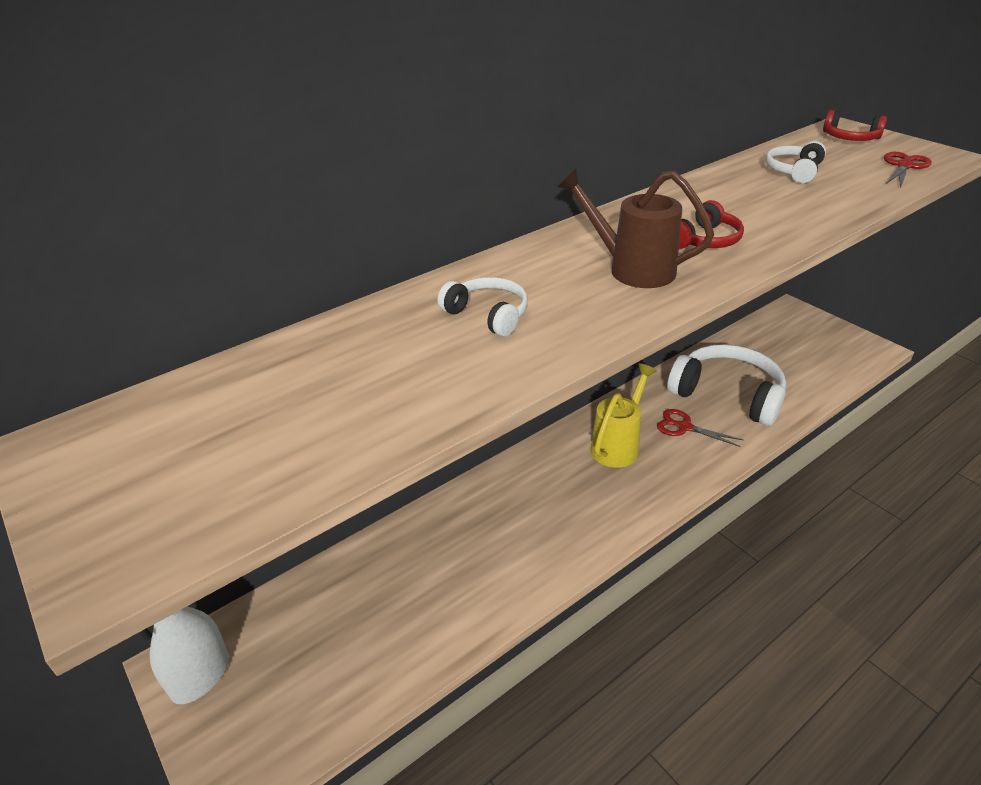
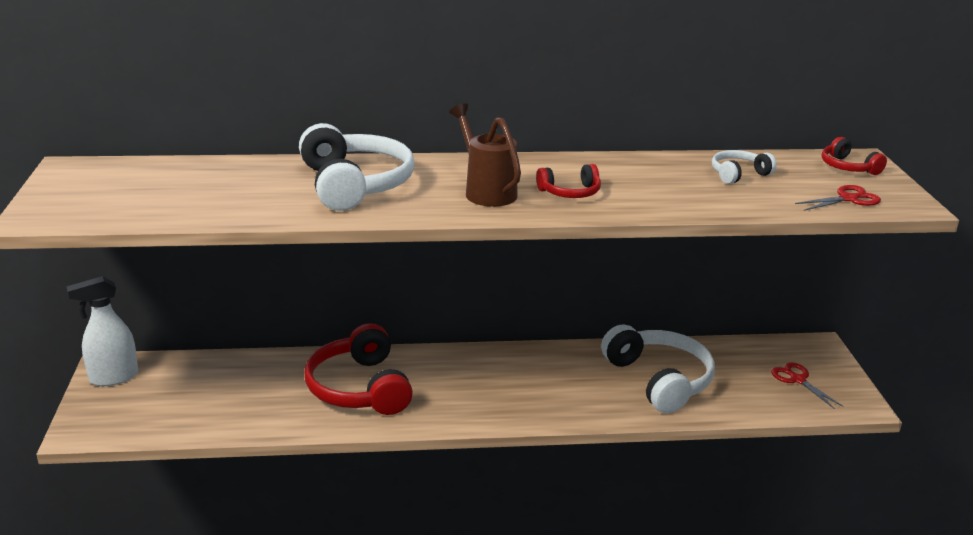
camera: 30 degrees right, 10 degrees down
white headphones [438,277,528,337] -> white headphones [299,123,415,211], size x2.01
yellow watering can [590,363,657,468] -> none
red scissors [657,409,743,447] -> red scissors moved to [771,362,843,409]
none -> red headphones [304,323,413,415]

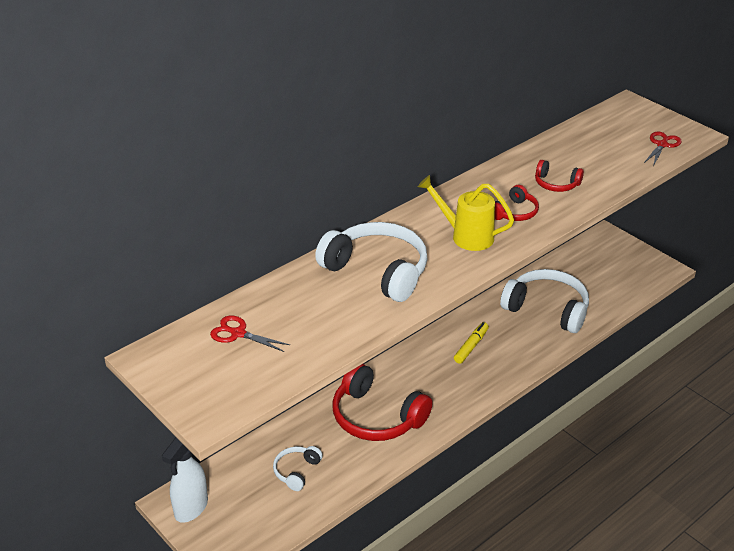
camera: 35 degrees left, 10 degrees up
brown watering can [449,103,521,207] -> yellow watering can [418,175,514,251]
white headphones [712,150,777,184] -> white headphones moved to [273,446,323,491]
red scissors [771,362,843,409] -> red scissors moved to [210,316,290,352]
red headphones [821,137,887,175] -> red headphones moved to [535,160,584,192]
none -> yellow marker [454,322,489,364]

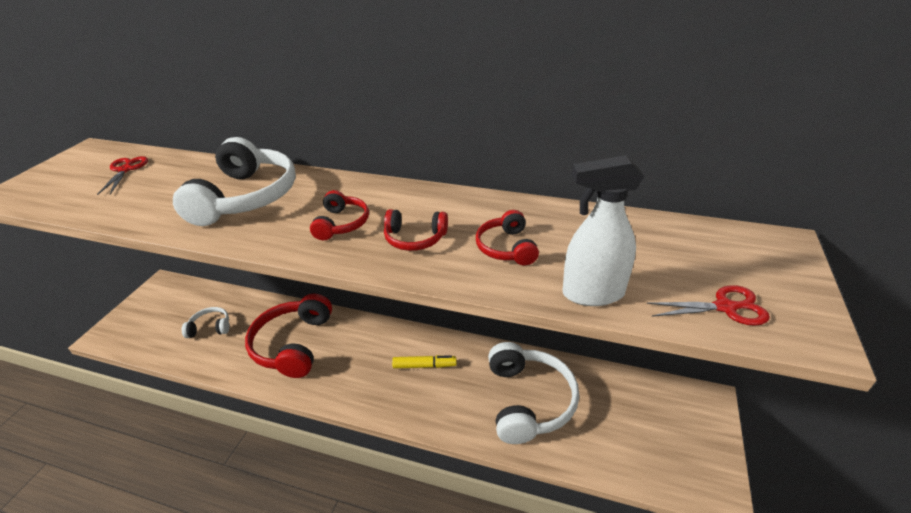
camera: 60 degrees right, 0 degrees up
white spray bottle [162,437,208,523] -> white spray bottle moved to [562,155,644,306]
yellow watering can [418,175,514,251] -> red headphones [310,190,369,240]

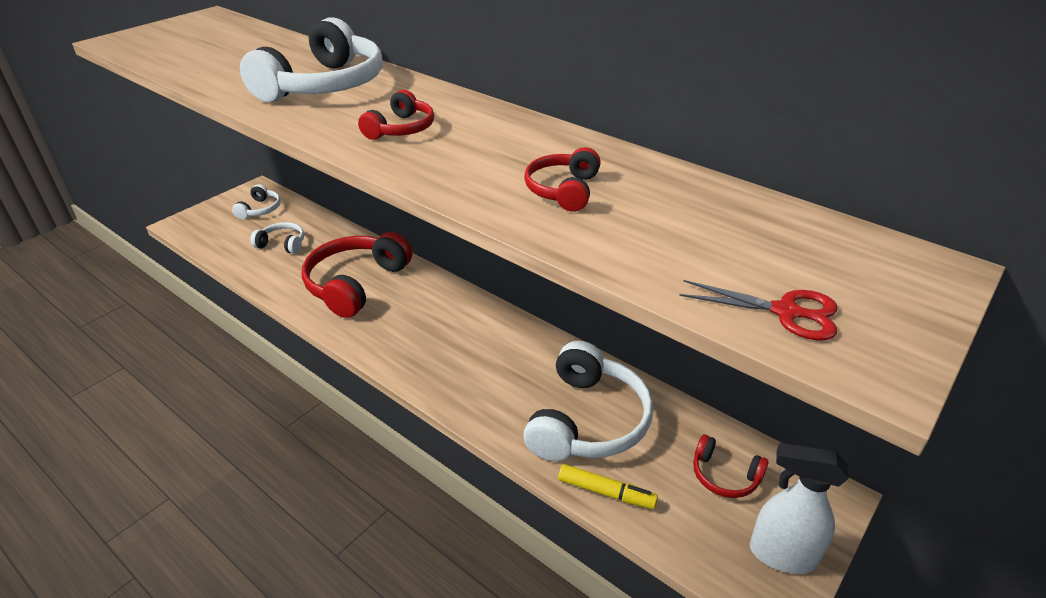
camera: 20 degrees right, 0 degrees up
red scissors [97,156,148,195] -> none
red headphones [384,209,448,251] -> red headphones moved to [693,434,769,498]
yellow marker [392,355,457,369] -> yellow marker moved to [558,464,658,509]
white spray bottle [562,155,644,306] -> white spray bottle moved to [750,443,849,574]
none -> white headphones [232,184,281,219]

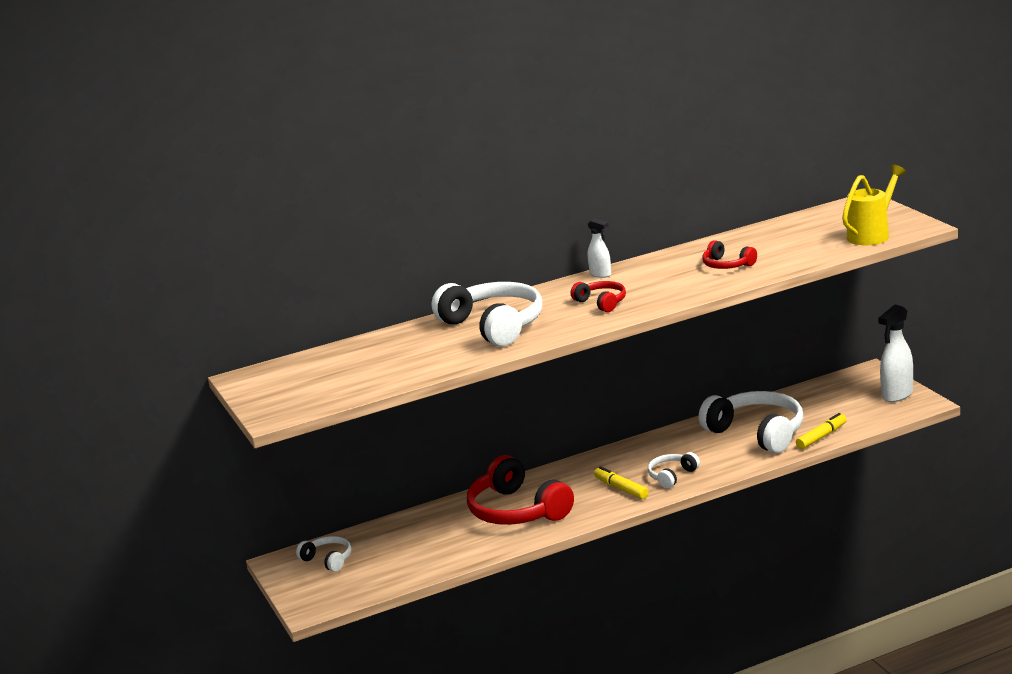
camera: 60 degrees left, 15 degrees down
white headphones [250,222,304,254] -> white headphones moved to [648,452,700,488]
red scissors [679,280,838,341] -> yellow watering can [842,165,906,245]
red headphones [693,434,769,498] -> none
none -> white spray bottle [587,218,611,278]
none -> yellow marker [594,466,649,499]

